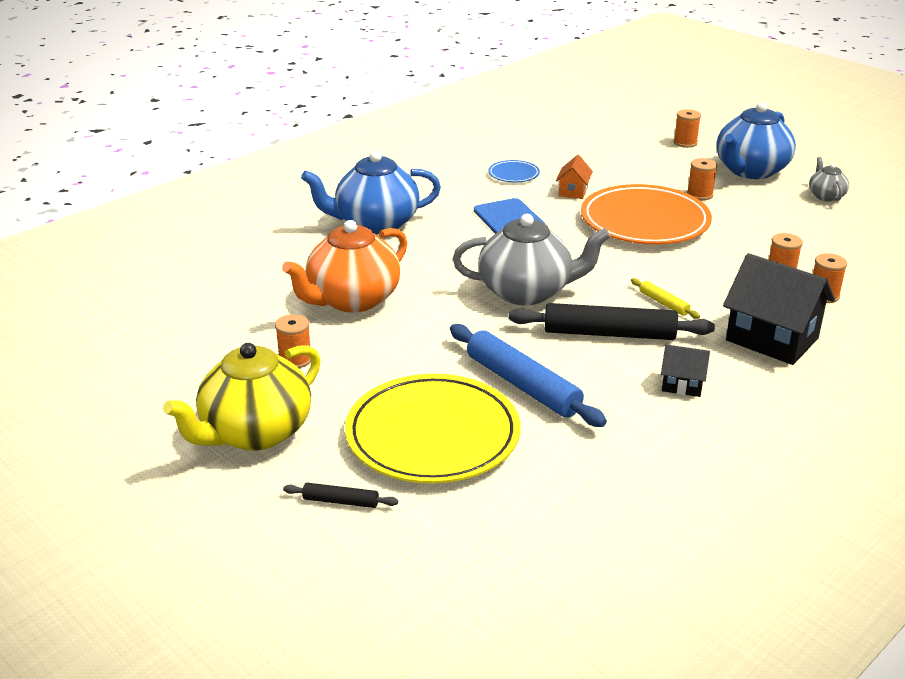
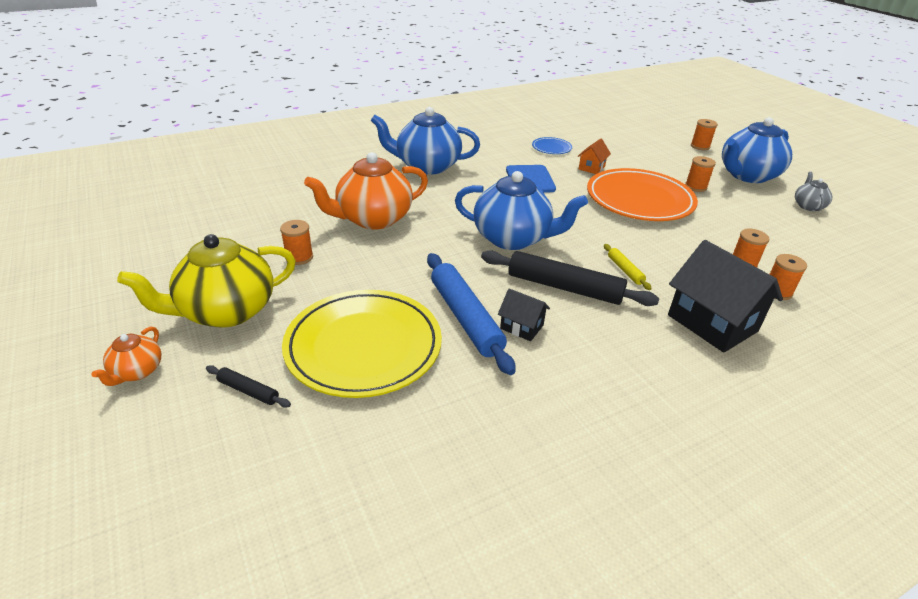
camera: 15 degrees right, 5 degrees up
grey teapot [453,214,611,306] -> blue teapot [455,171,588,250]
black house [661,345,710,397] -> black house moved to [498,288,550,341]
none -> orange teapot [91,327,162,386]

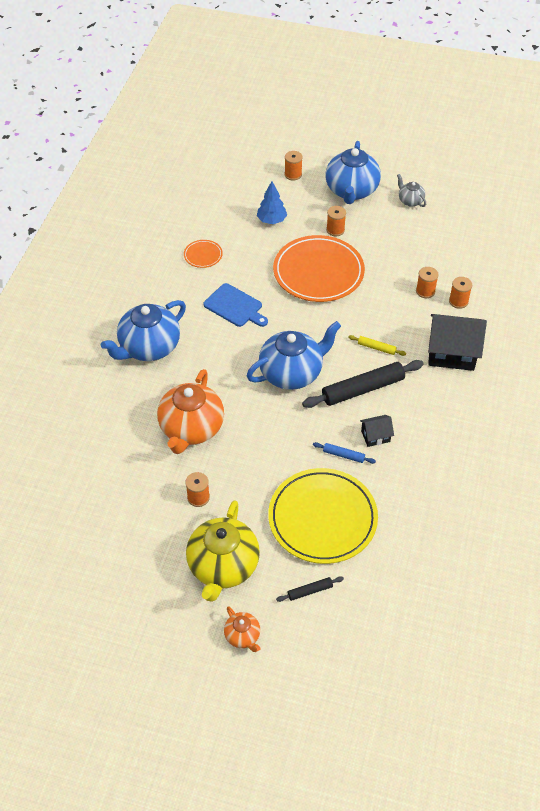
camera: 45 degrees left, 15 degrees up
blue rolling pin [427,253,516,375] -> blue rolling pin [313,442,376,464], size x0.47
blue plate [532,137,572,154] -> orange plate [184,240,223,268]
orange house [577,139,611,174] -> none
none -> blue tree [257,181,287,224]

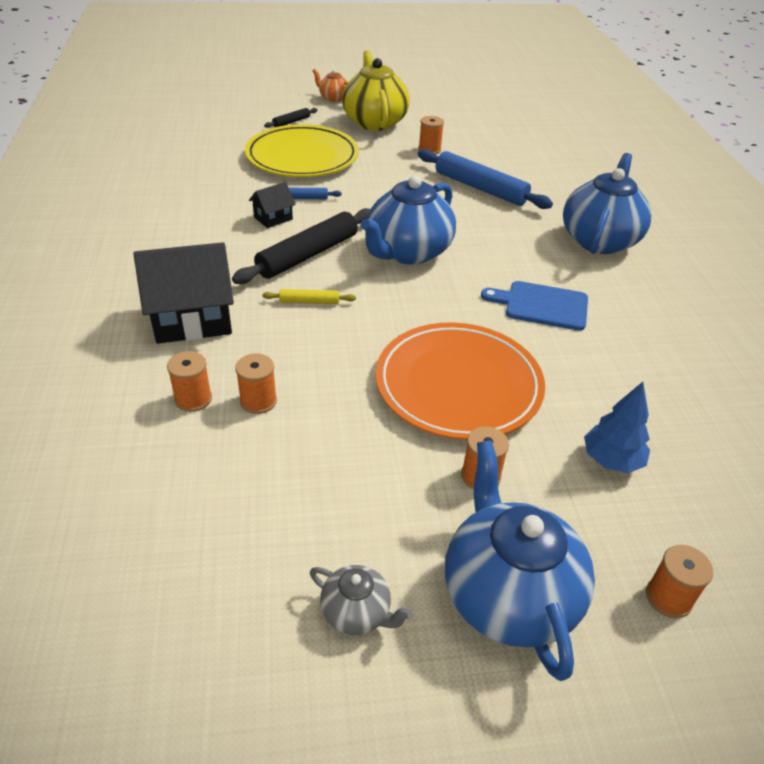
camera: 155 degrees right, 10 degrees down
orange teapot [157,369,224,454] -> blue rolling pin [418,149,553,209]
orange plate [184,240,223,268] -> none

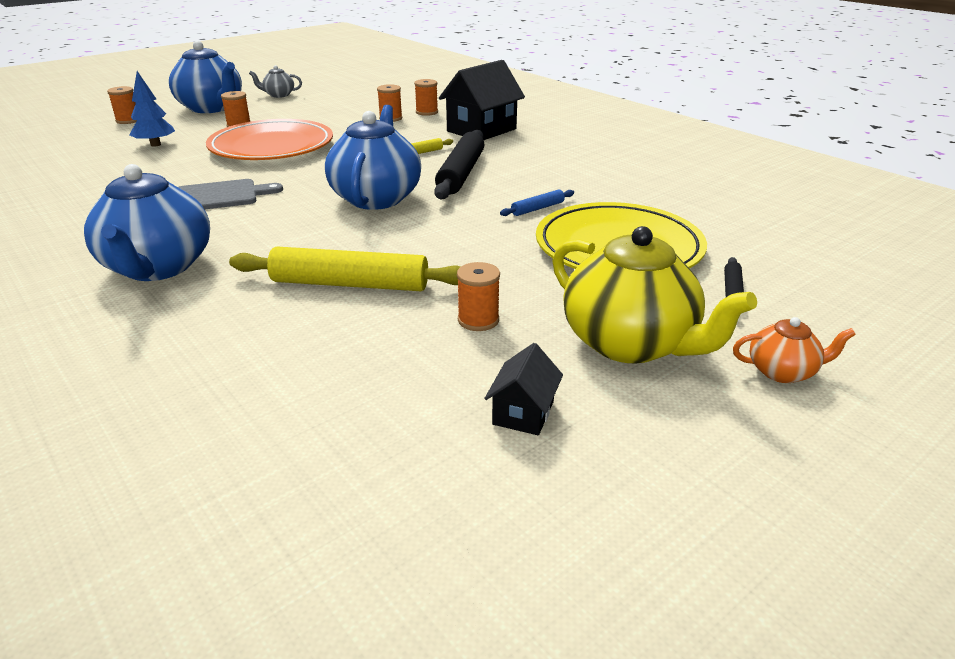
camera: 150 degrees right, 10 degrees down
black house [249,182,296,228] -> black house moved to [484,343,563,435]
blue rolling pin [418,149,553,209] -> yellow rolling pin [229,247,461,291]
blue cutting board [481,281,588,331] -> grey cutting board [178,179,283,210]

